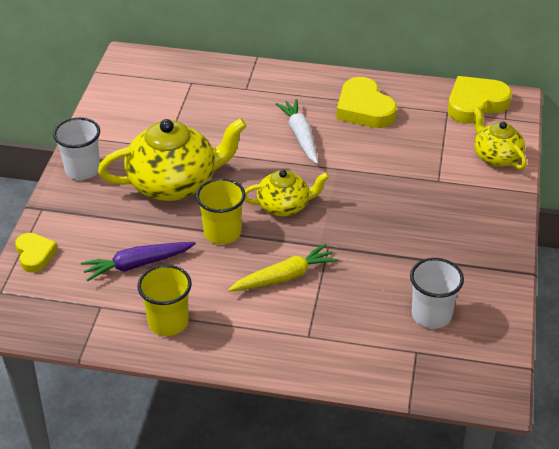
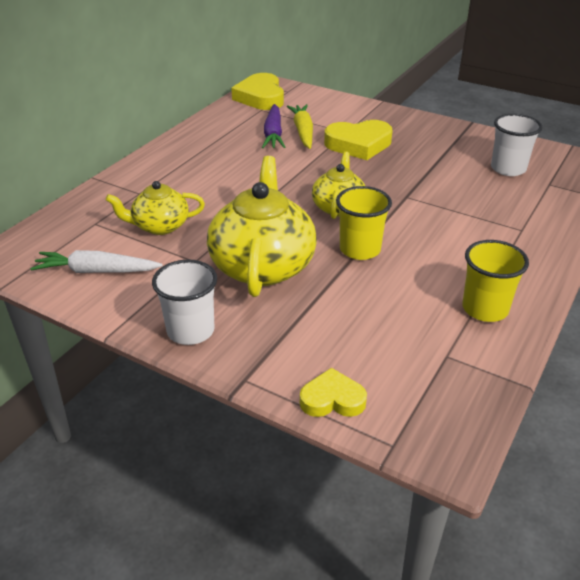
camera: 70 degrees left, 5 degrees down
purple carrot [81,242,196,281] -> purple carrot moved to [262,104,285,148]
yellow carrot [228,244,338,292] -> yellow carrot moved to [287,104,313,149]
white carrot [275,99,318,164] -> white carrot moved to [30,250,163,273]
yellow heart [336,77,397,128] -> yellow heart moved to [324,120,393,160]
yellow teapot [473,107,527,170] -> yellow teapot moved to [106,181,205,235]

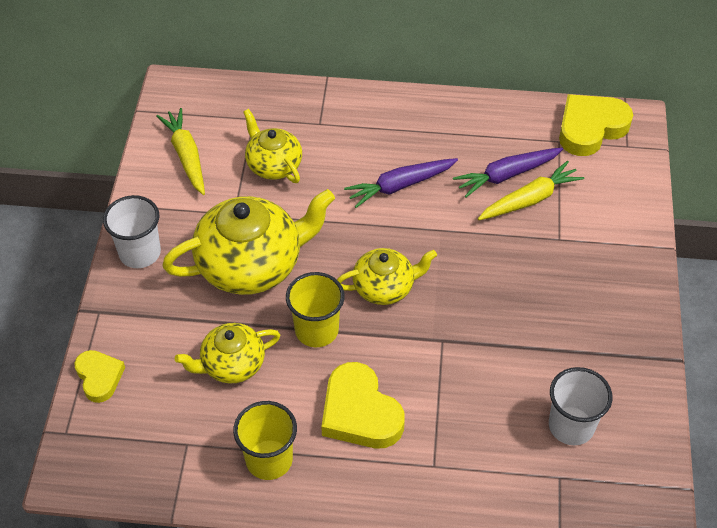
camera: 65 degrees right, 15 degrees up
white carrot [30,250,163,273] -> yellow carrot [156,108,205,195]
yellow heart [324,120,393,160] -> yellow heart moved to [321,362,405,448]
none -> yellow teapot [175,323,280,384]
none -> purple carrot [344,158,458,208]

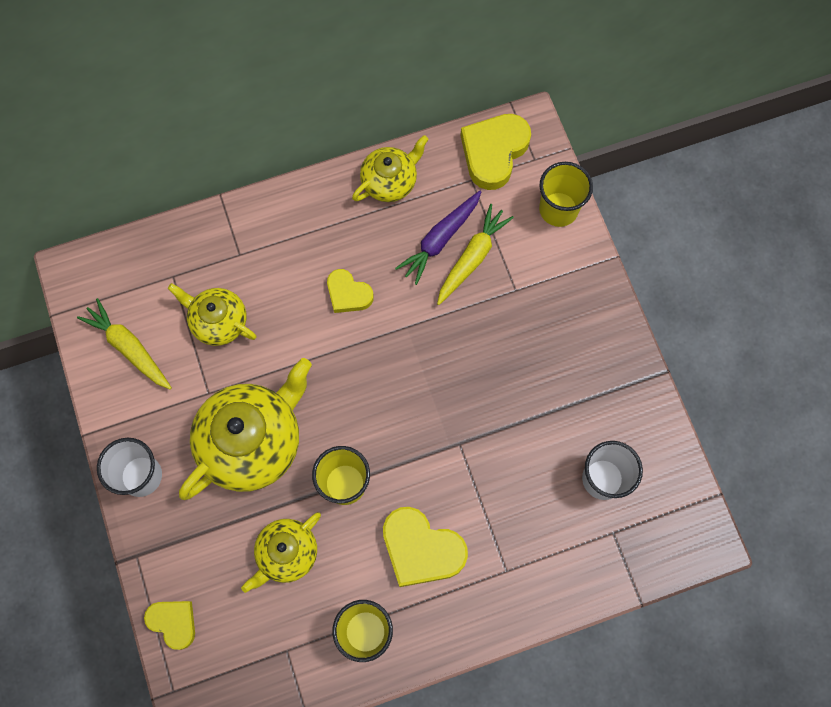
camera: 25 degrees left, 20 degrees up
yellow teapot [337,248,437,305] -> yellow teapot moved to [352,135,429,202]
purple carrot [344,158,458,208] -> yellow heart [327,269,374,313]
none -> yellow cup [539,162,593,227]

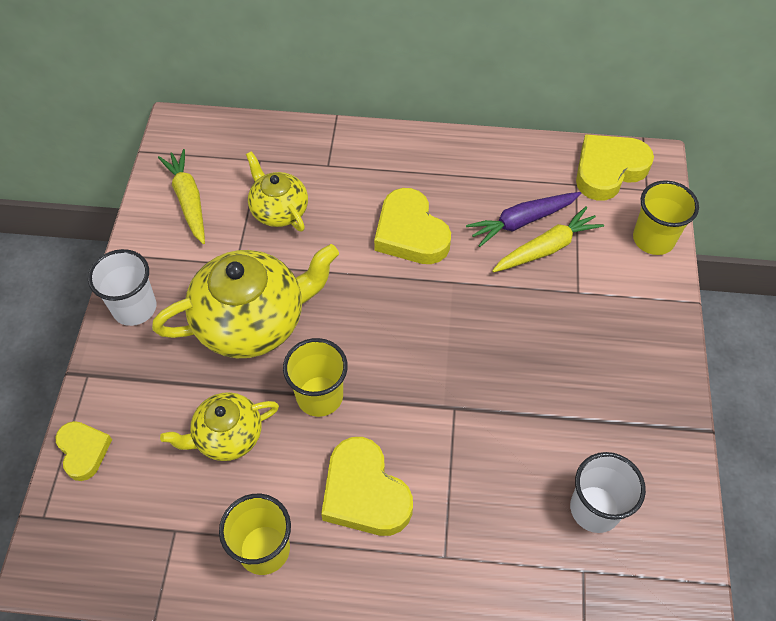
camera: 25 degrees right, 15 degrees down
yellow heart [327,269,374,313] -> yellow heart [374,188,451,264], size x1.66
yellow teapot [352,135,429,202] -> none

